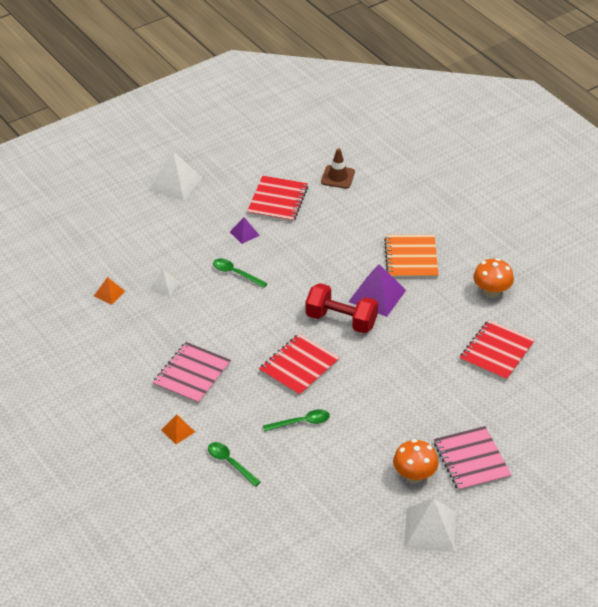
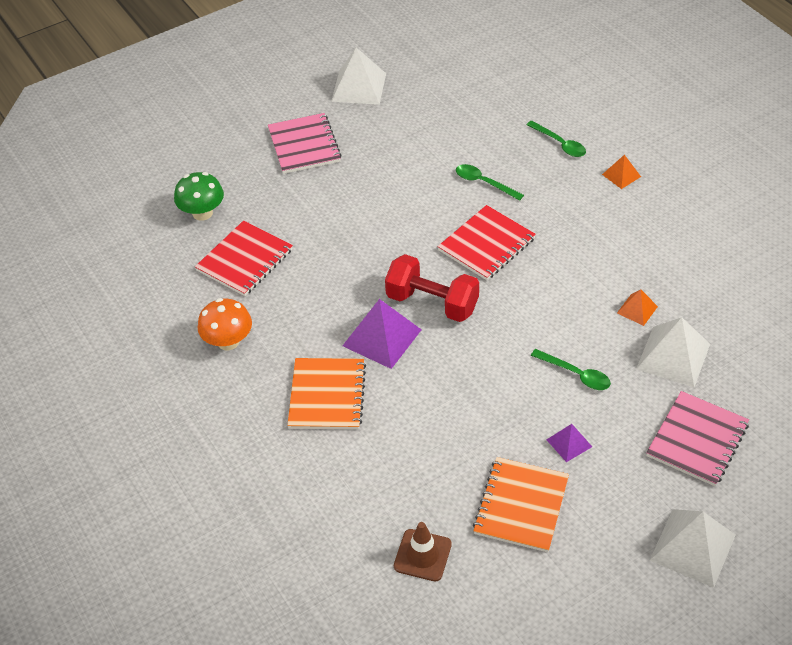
camera: 175 degrees left, 5 degrees up
orange pyramid [94,277,125,305] -> orange pyramid moved to [617,289,658,326]
white pyramid [149,270,179,296] -> white pyramid [636,317,710,387], size x1.90
pink notebook [153,342,231,404] -> pink notebook moved to [646,391,749,486]
red notebook [247,176,308,222] -> orange notebook [473,457,569,552]
green spoon [263,409,330,432] -> green spoon turned 45 degrees clockwise [456,164,524,201]
orange mushroom [393,439,438,483] -> none
none -> green mushroom [174,172,224,221]

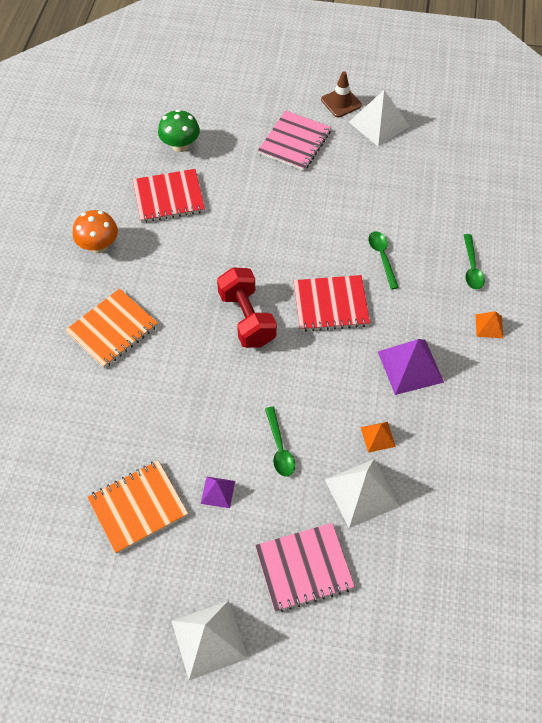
camera: 40 degrees right, 10 degrees up
purple pyramid [343,299,422,369] -> purple pyramid moved to [378,339,444,395]
brown traffic cone [394,522,452,581] -> brown traffic cone moved to [321,71,362,117]

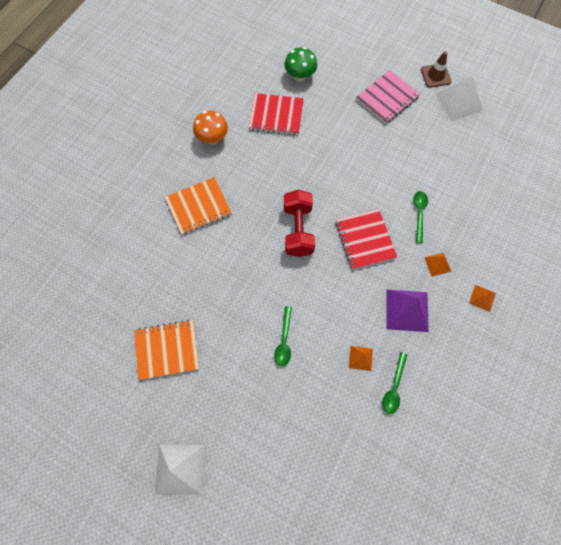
camera: 20 degrees right, 10 degrees up
purple pyramid [201,477,235,508] -> none
pink notebook [255,523,355,612] -> none
red notebook [293,275,370,332] -> red notebook turned 60 degrees clockwise [335,209,397,270]
white pyramid [325,459,400,528] -> none
green spoon [464,234,485,290] -> green spoon moved to [382,352,407,414]
none -> orange pyramid [424,253,451,277]

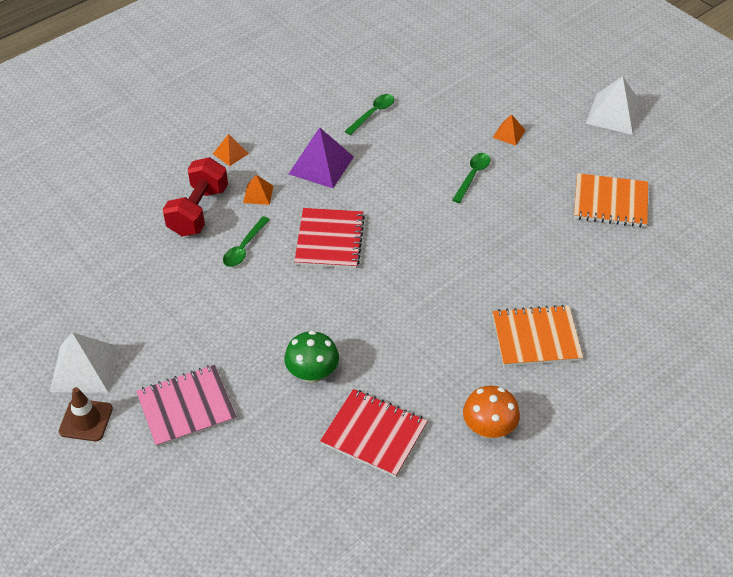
camera: 160 degrees left, 20 degrees down
red dumbbell [284,190,315,257] -> red dumbbell moved to [163,157,228,236]
green mushroom [285,47,317,82] -> green mushroom moved to [284,331,339,383]
orange pyramid [349,346,373,371] -> orange pyramid moved to [493,114,526,146]

